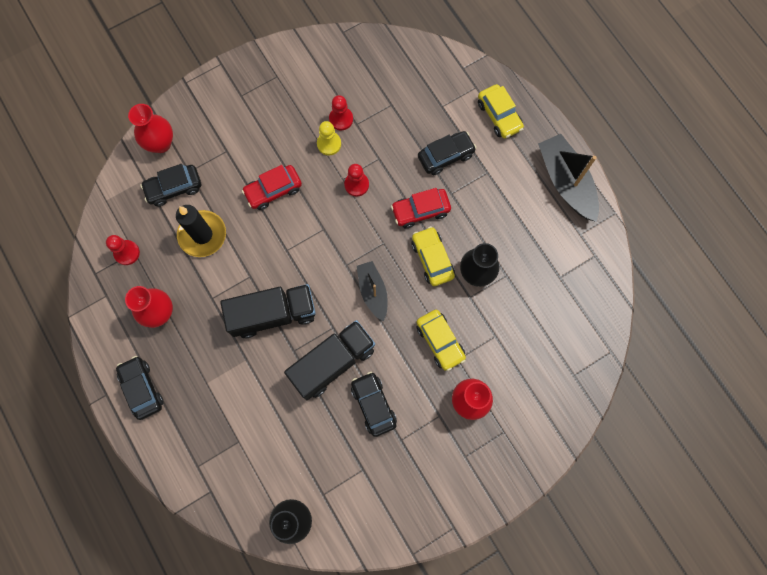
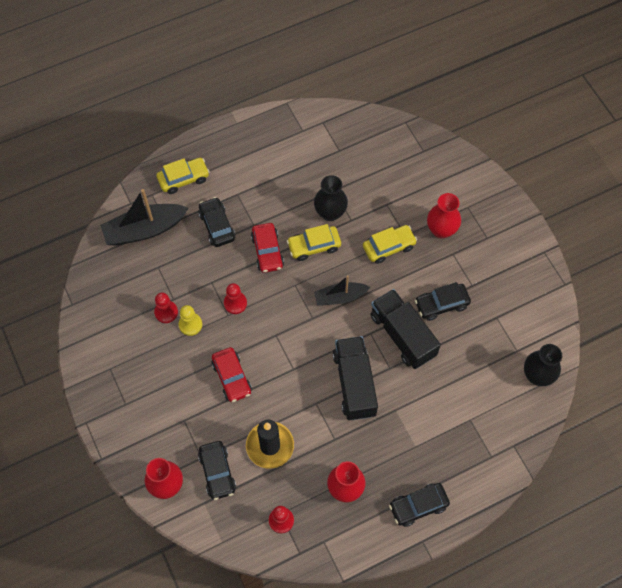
camera: 85 degrees left, 10 degrees down
black boat [538,134,599,222] -> black boat moved to [100,189,189,246]

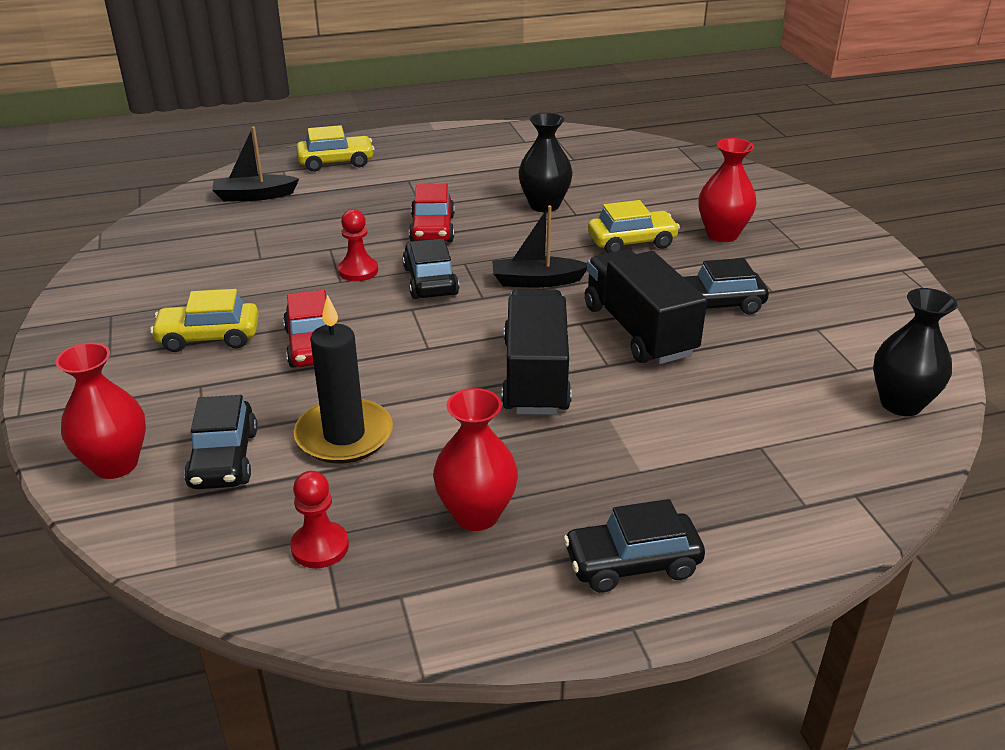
camera: 10 degrees right, 30 degrees down
black boat [100,189,189,246] -> black boat [212,127,299,202], size x0.62
red pawn [154,292,178,323] -> none
yellow pawn [179,305,202,336] -> none
black car [198,197,236,247] -> black car moved to [402,239,459,299]
yellow car [287,224,341,261] -> yellow car moved to [150,289,259,352]

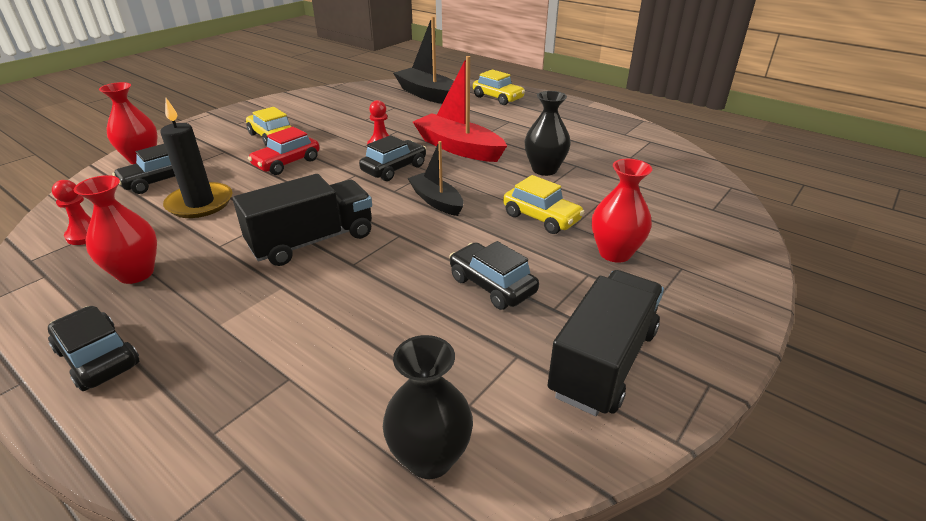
camera: 55 degrees right, 0 degrees up
black boat [212,127,299,202] -> black boat [393,16,454,104], size x1.61
red car [409,184,455,242] -> red boat [413,56,507,162]
black truck [585,249,707,364] -> black truck moved to [547,270,664,416]

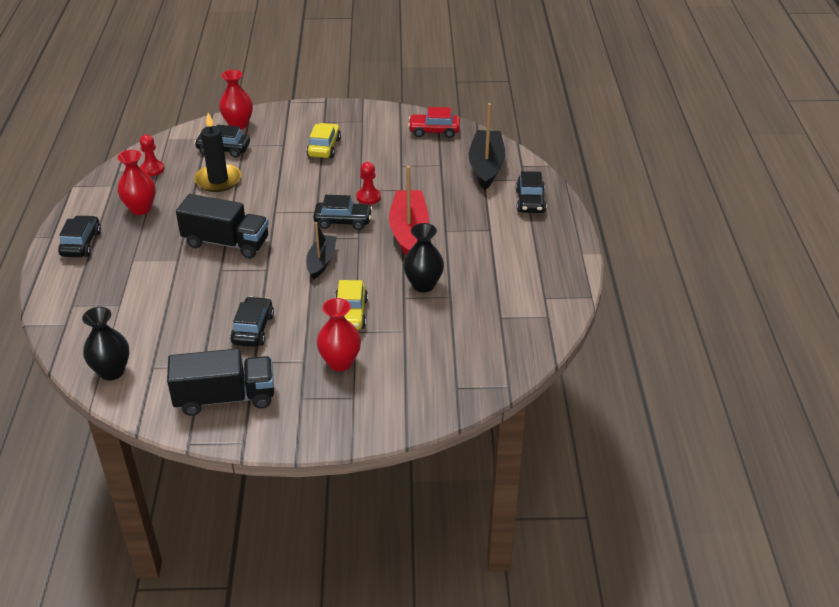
camera: 50 degrees right, 5 degrees up
red car [248,127,319,175] -> red car moved to [408,107,460,138]
yellow car [473,69,525,105] -> black car [516,171,546,213]

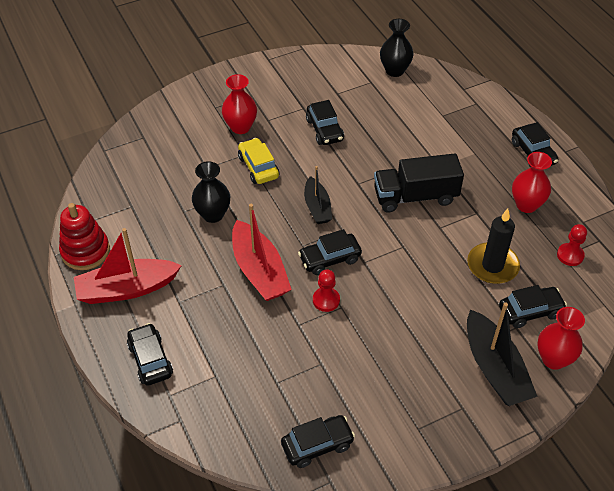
camera: 155 degrees right, 10 degrees up
black truck [167,349,274,416] -> none
yellow car [307,123,341,158] -> none
red car [408,107,460,138] -> black car [281,415,355,468]
black boat [469,103,506,190] -> black boat moved to [467,303,538,406]
none -> red stacking toy [59,203,110,270]
none -> red boat [74,228,182,304]

